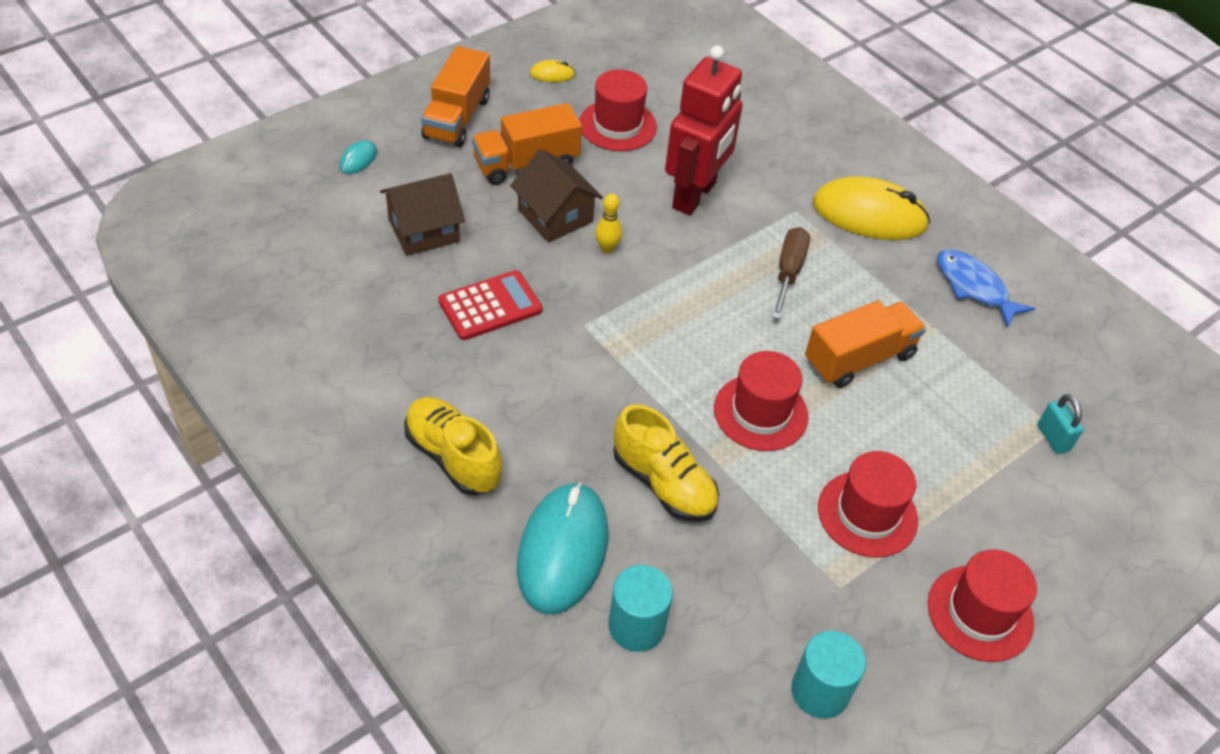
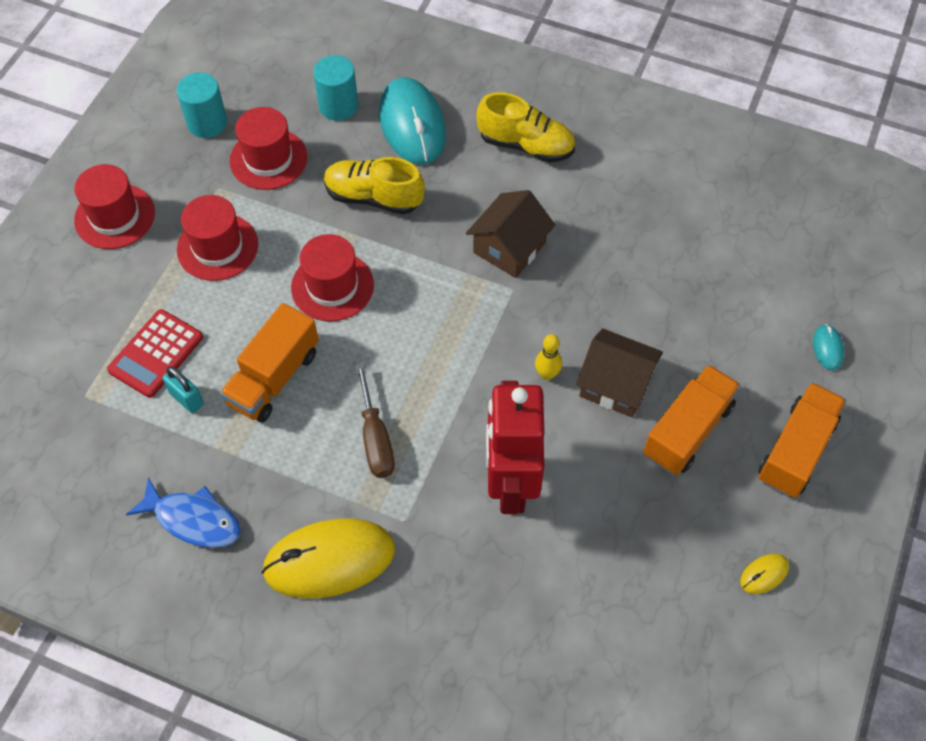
camera: 155 degrees right, 10 degrees up
brown house [380,173,465,256] -> brown house moved to [466,190,555,278]
orange truck [421,46,490,147] -> orange truck turned 45 degrees clockwise [758,382,847,498]
red calculator [438,270,542,340] -> red calculator moved to [107,309,203,398]
red hat [579,69,657,151] -> red hat moved to [229,107,307,190]
turquoise padlock [1037,394,1084,454] -> turquoise padlock moved to [163,367,204,413]

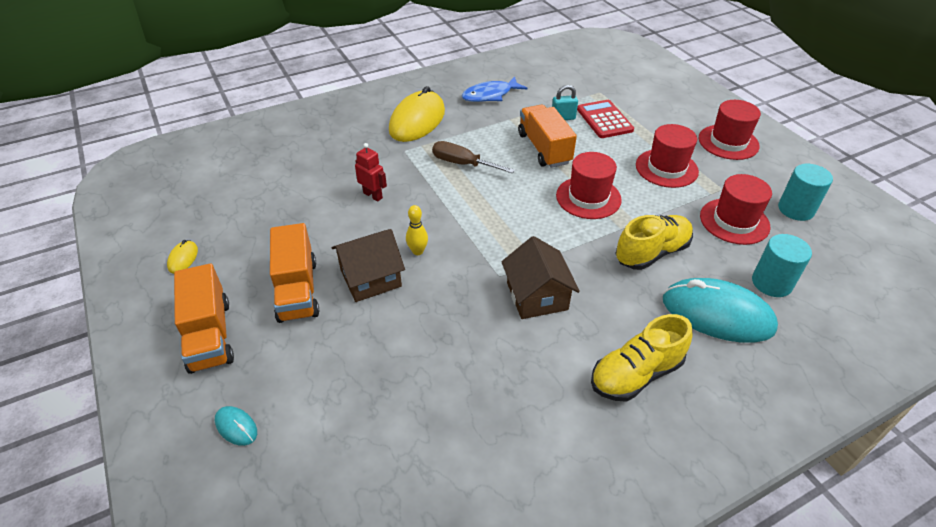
camera: 130 degrees right, 15 degrees down
red robot [486,381,545,514] -> red robot [355,143,387,202], size x0.45

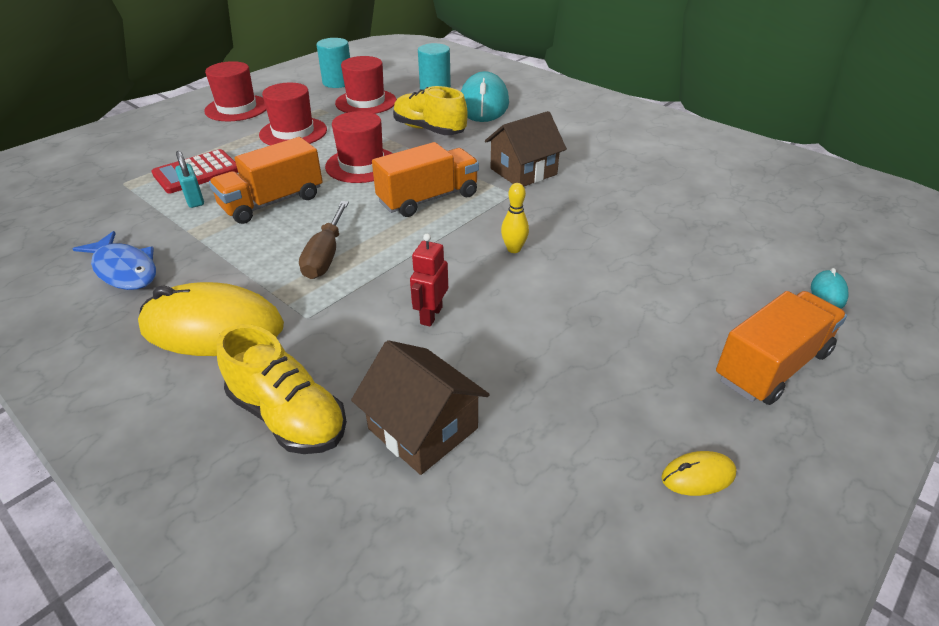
camera: 110 degrees left, 5 degrees down
orange truck [270,223,319,323] -> orange truck moved to [372,142,479,217]
brown house [331,229,405,302] -> brown house moved to [351,340,490,475]
yellow shoe [591,314,692,402] -> yellow shoe moved to [217,324,347,454]

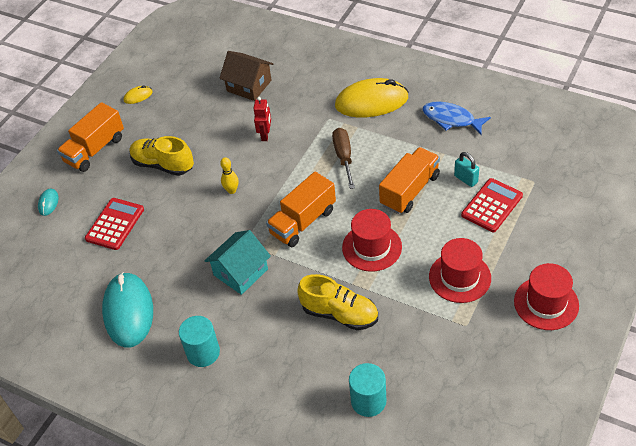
camera: 170 degrees right, 10 degrees up
yellow shoe [217,324,347,454] -> yellow shoe moved to [130,136,194,176]
turquoise cylinder [317,38,350,88] -> turquoise cylinder moved to [179,316,220,367]
red hat [335,56,397,114] -> none
turquoise mouse [461,71,509,122] -> turquoise mouse moved to [102,272,153,348]
brown house [485,111,567,186] -> turquoise house [205,230,271,295]
none -> red calculator [85,198,144,250]

